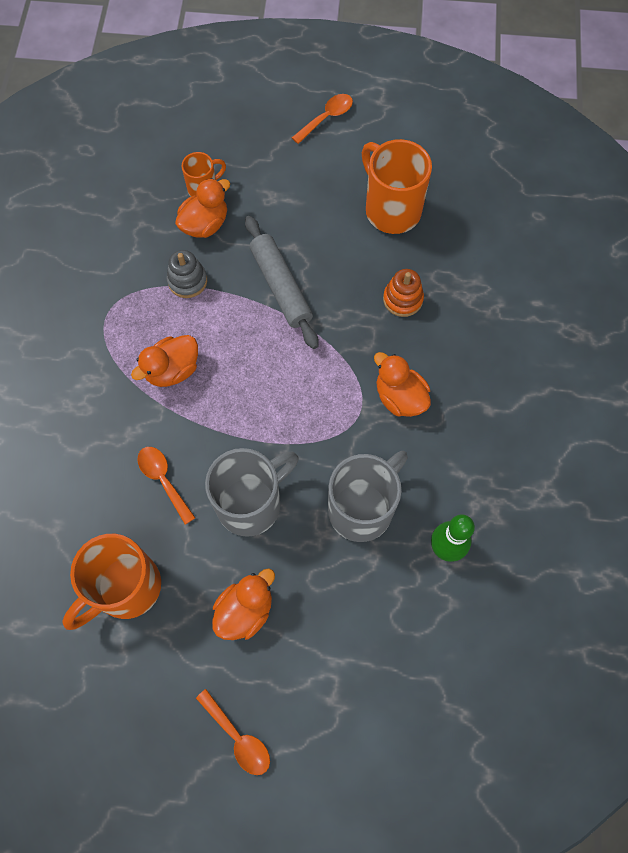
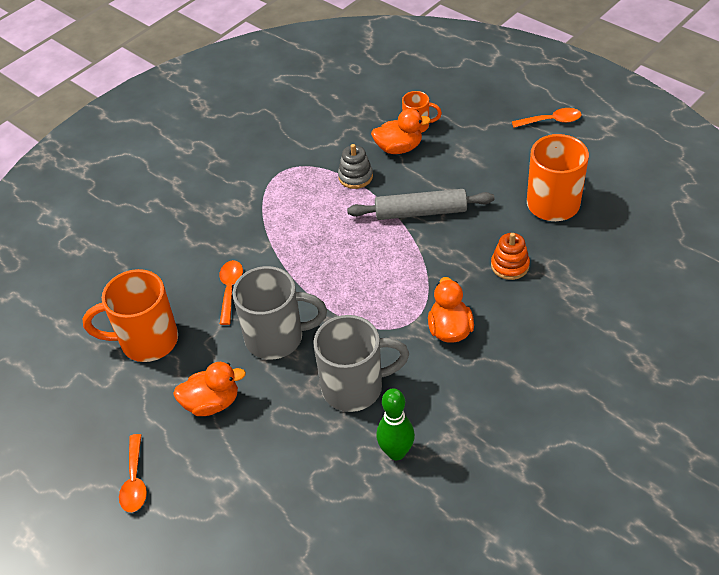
camera: 40 degrees right, 20 degrees down
orange duck [131,335,198,387] -> none
grey rolling pin [245,216,319,349] -> grey rolling pin turned 75 degrees clockwise [347,189,494,220]

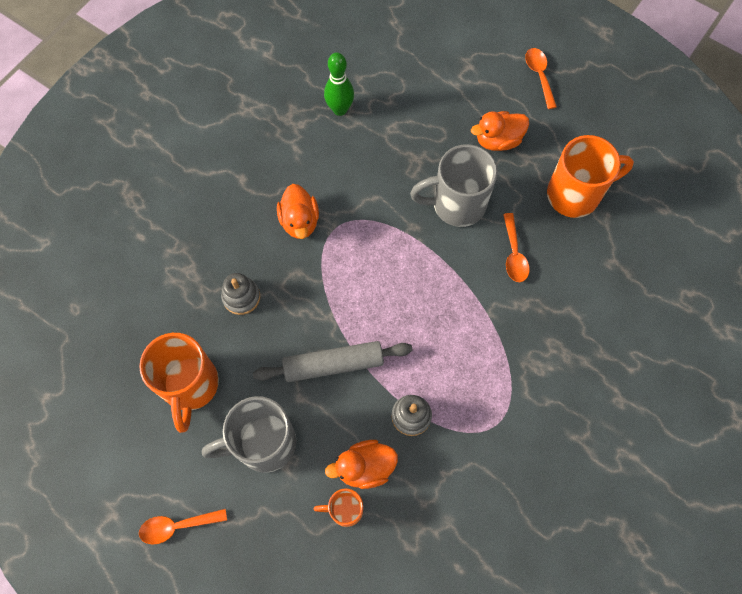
camera: 170 degrees right, 20 degrees up
grey mug [313,315,409,412] -> grey mug moved to [202,396,296,473]
orange stacking toy [491,233,530,280] -> grey stacking toy [221,273,260,315]

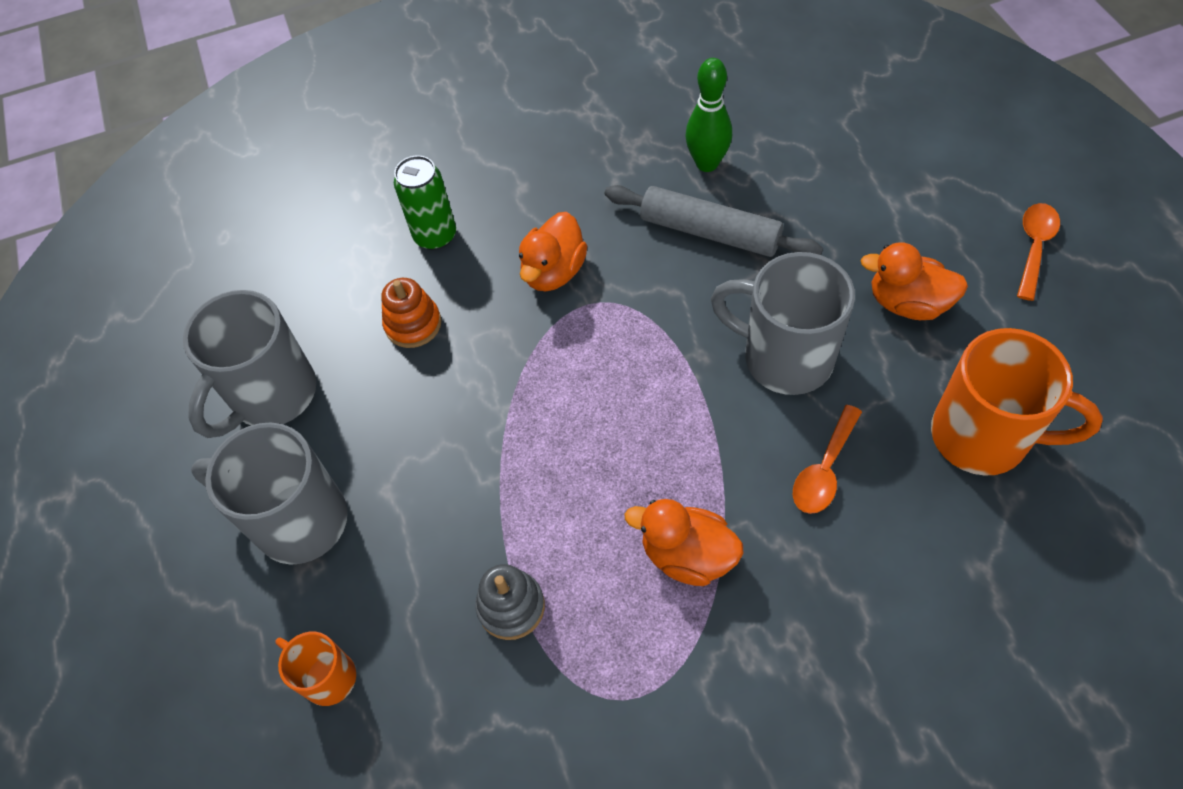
camera: 40 degrees right, 10 degrees down
orange mug [139,333,219,433] -> grey mug [183,290,316,438]
orange spoon [139,509,227,544] -> none
grey stacking toy [221,273,260,315] -> orange stacking toy [381,278,441,348]
grey rolling pin [253,341,413,382] -> grey rolling pin moved to [605,185,823,257]
orange duck [325,440,398,489] -> orange duck moved to [625,499,743,586]
none -> green can [394,155,456,250]

